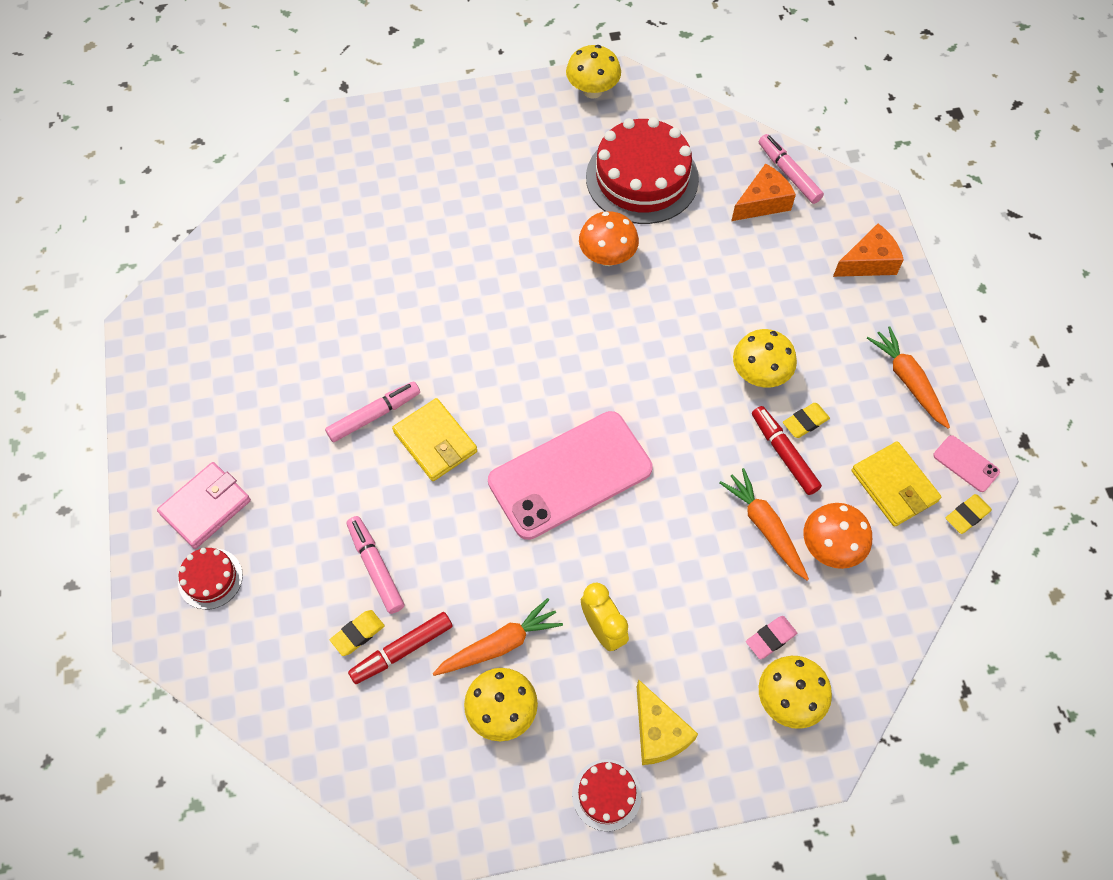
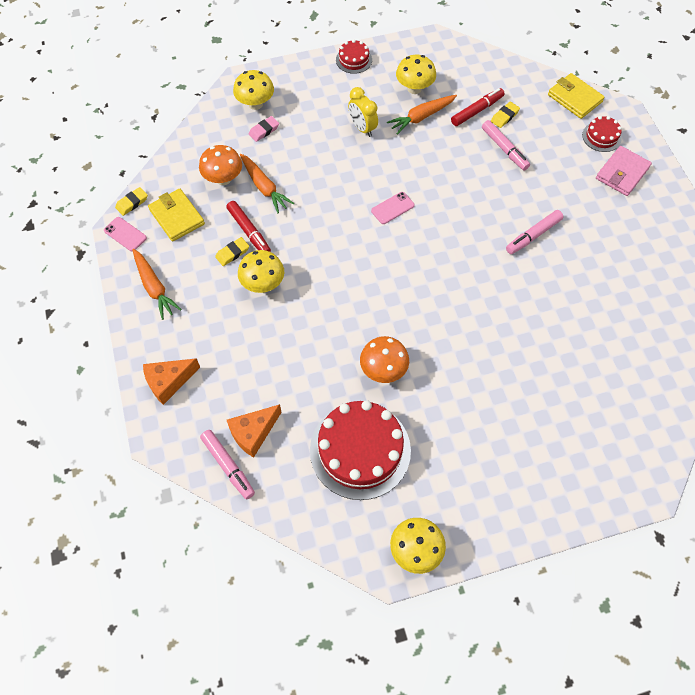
camera: 175 degrees right, 0 degrees up
yellow wallet [392,398,477,481] -> yellow wallet moved to [548,73,605,119]
pink phone [488,411,653,540] -> pink phone [371,192,415,224], size x0.40
yellow cheese [637,679,698,765] -> none

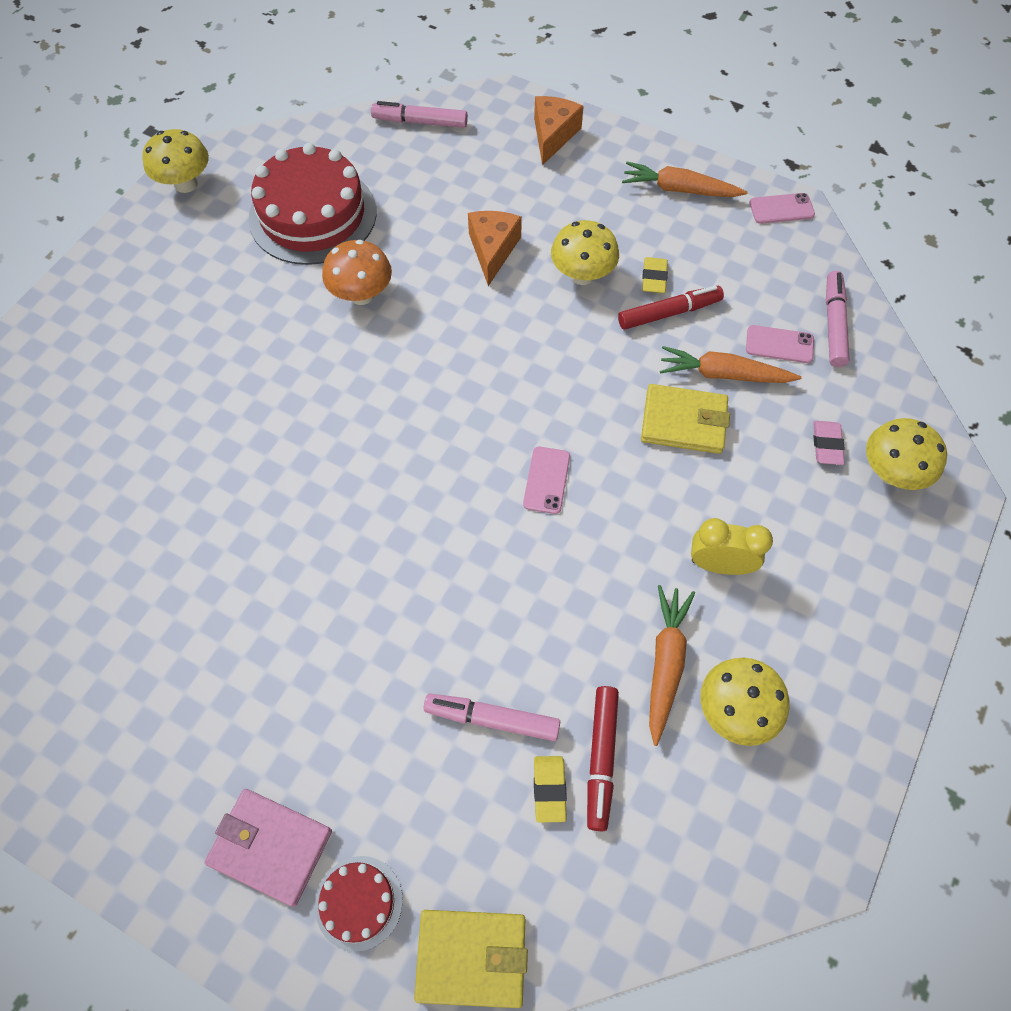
camera: 135 degrees right, 0 degrees up
yellow eraser [115,187,148,216] -> none
yellow wallet [148,189,205,242] -> yellow wallet moved to [641,384,730,454]
orange mushroom [199,145,242,185] -> pink phone [746,325,814,363]
red marker [226,201,271,252] -> red marker turned 150 degrees clockwise [618,285,724,330]
orange cheese [227,404,282,458] -> orange cheese moved to [468,211,522,286]
red cake [336,39,372,74] -> none
pink marker [506,210,564,254] -> pink marker moved to [826,271,850,367]
pink wallet [596,146,652,196] -> pink wallet turned 60 degrees counterclockwise [205,789,332,907]

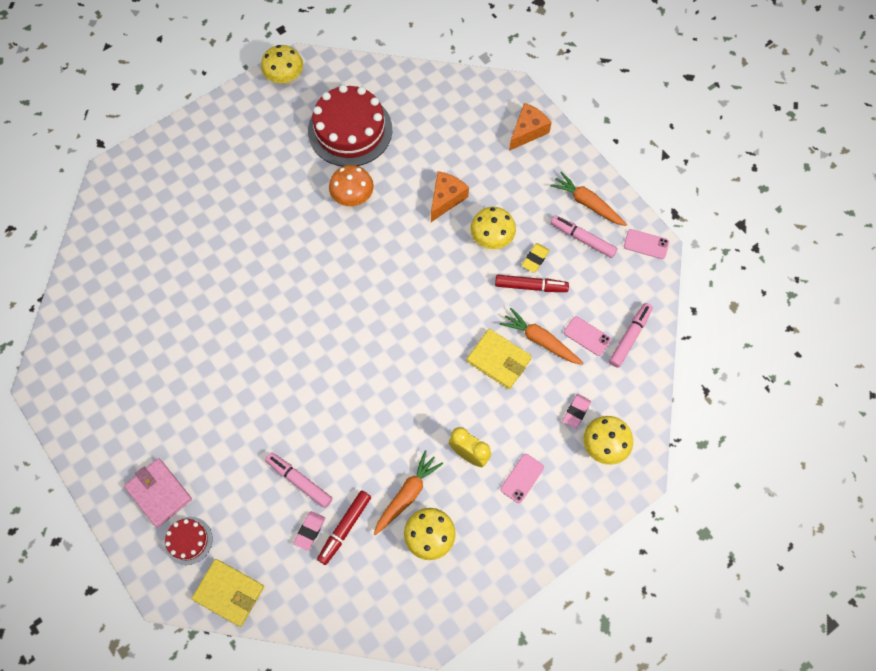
camera: 25 degrees right, 5 degrees up
pink marker [371,101,468,128] -> pink marker moved to [551,215,618,258]
pink phone [523,447,570,514] -> pink phone moved to [500,454,544,503]
yellow eraser [534,756,567,823] -> pink eraser [293,511,325,551]

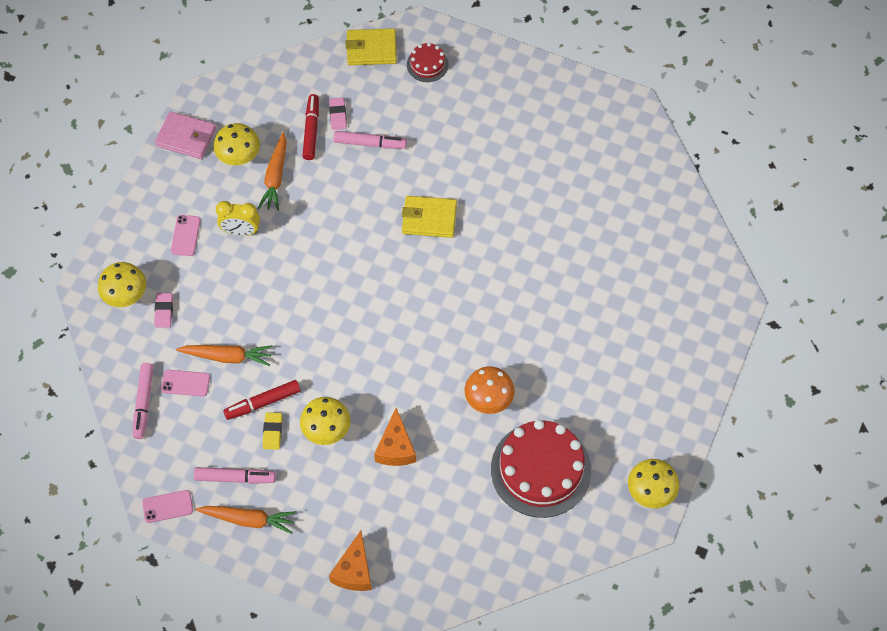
camera: 150 degrees right, 5 degrees down
pink wallet [124,458,192,528] -> pink wallet moved to [155,111,216,159]
yellow wallet [467,329,532,389] -> yellow wallet moved to [402,196,457,238]

